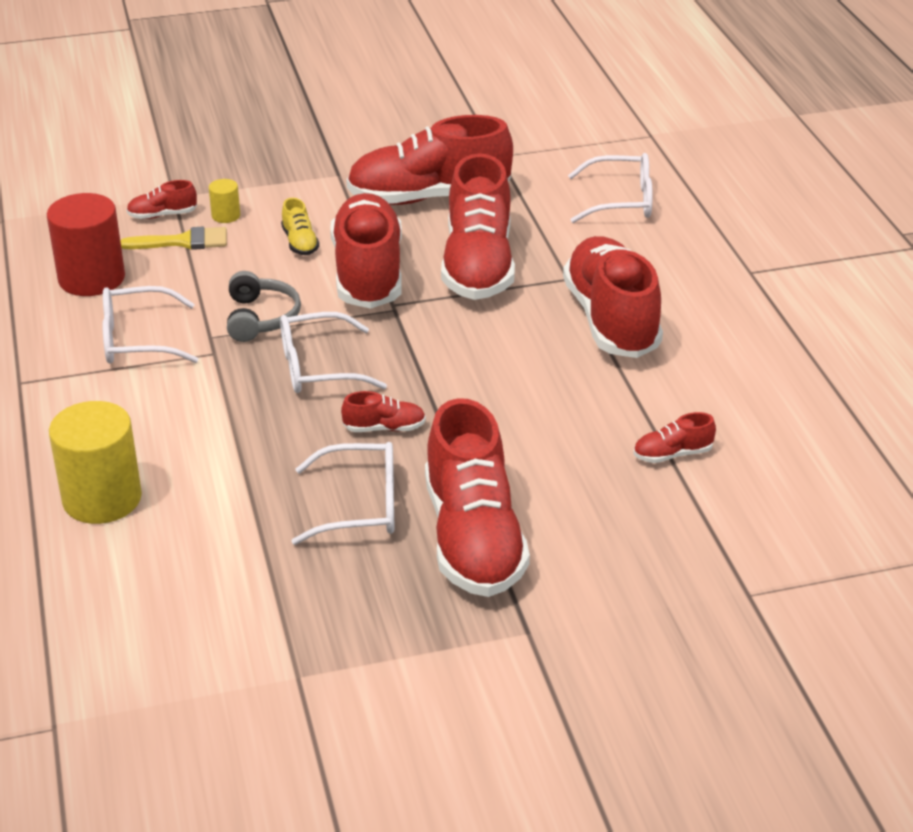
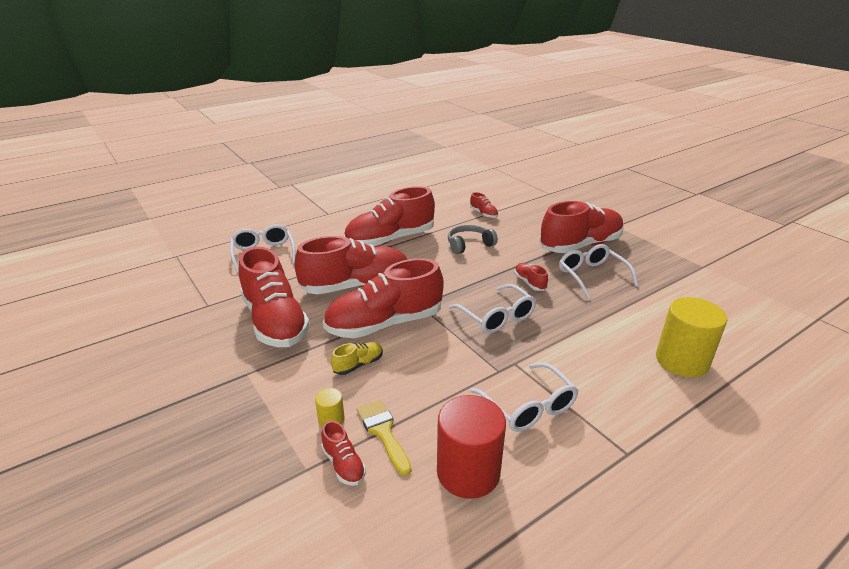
camera: 110 degrees left, 5 degrees down
grey headphones [227,271,301,342] -> grey headphones moved to [448,225,498,254]

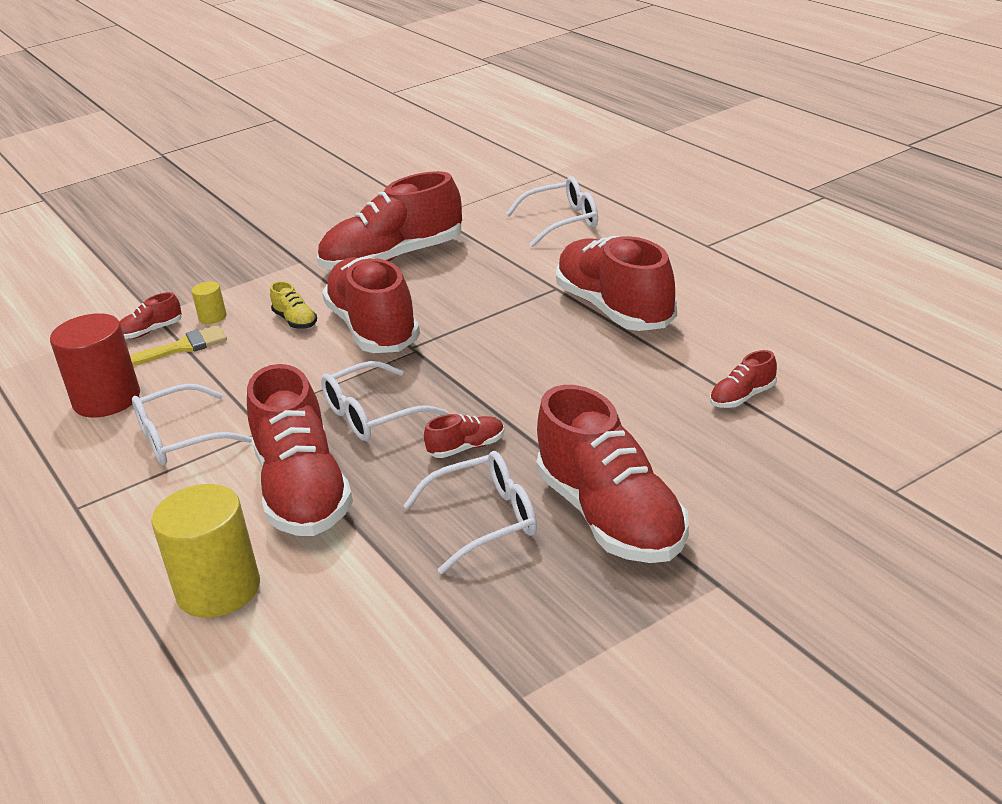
camera: 95 degrees right, 0 degrees up
red shoe [294,236,407,294] -> red shoe moved to [247,364,353,536]
grey headphones [448,225,498,254] -> none

